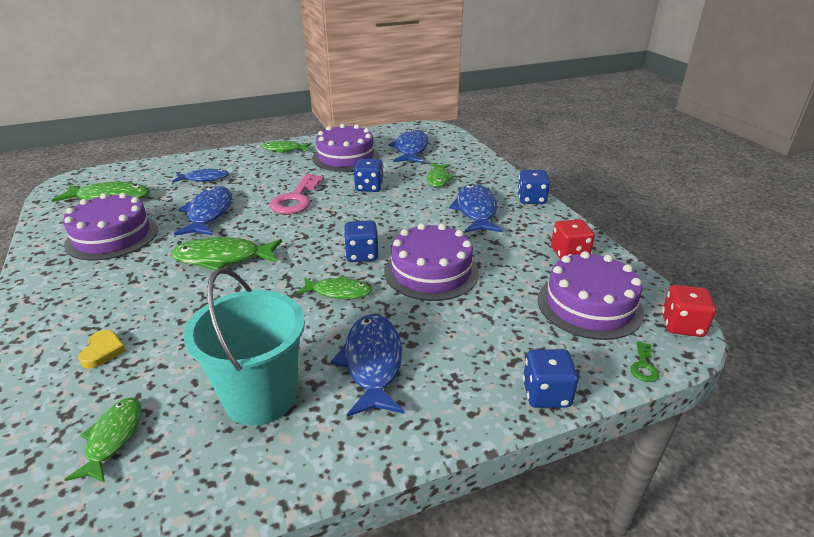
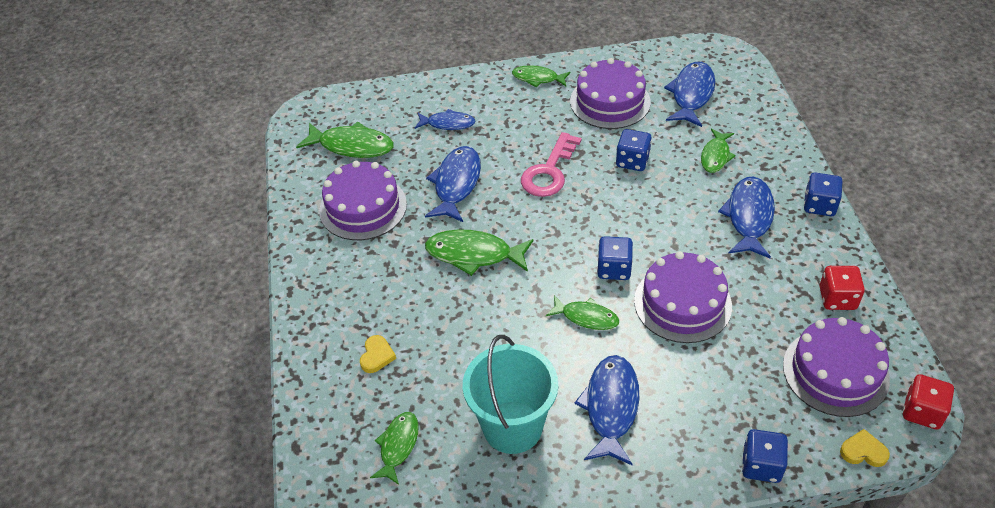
camera: 15 degrees right, 15 degrees up
green key [631,341,660,382] -> yellow heart [840,429,890,467]

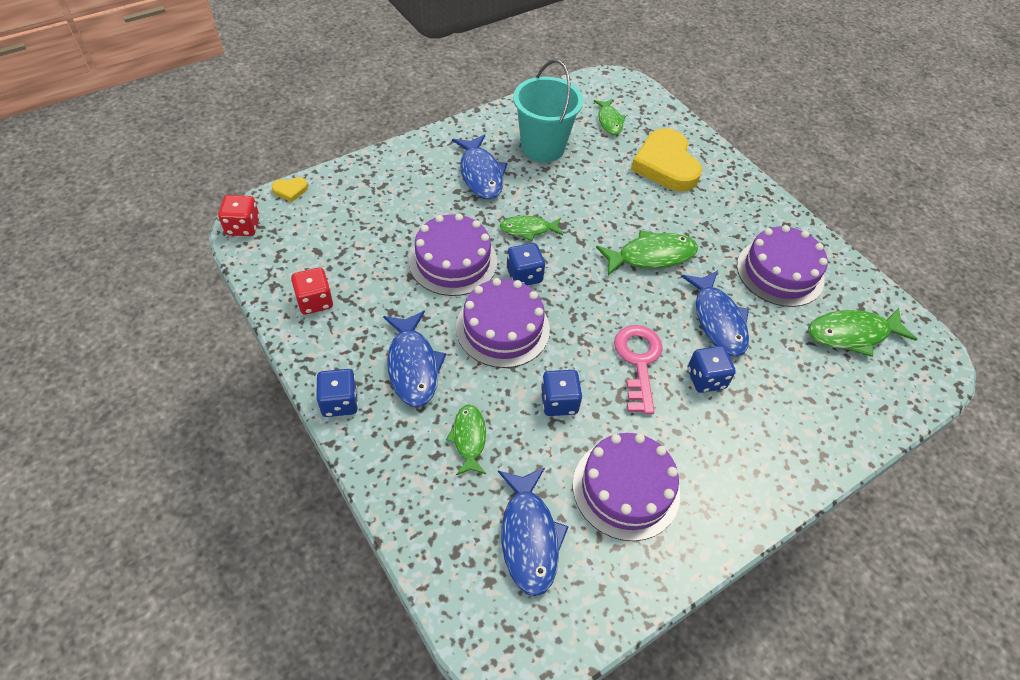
camera: 150 degrees right, 5 degrees up
yellow heart [360,335,396,373] -> yellow heart [631,128,702,191], size x2.40
blue fish [415,109,476,130] -> none
green fish [512,65,570,87] -> none
blue dice [742,429,788,483] -> blue dice moved to [688,346,736,393]
purple cake [783,317,890,417] -> purple cake moved to [456,278,550,368]

